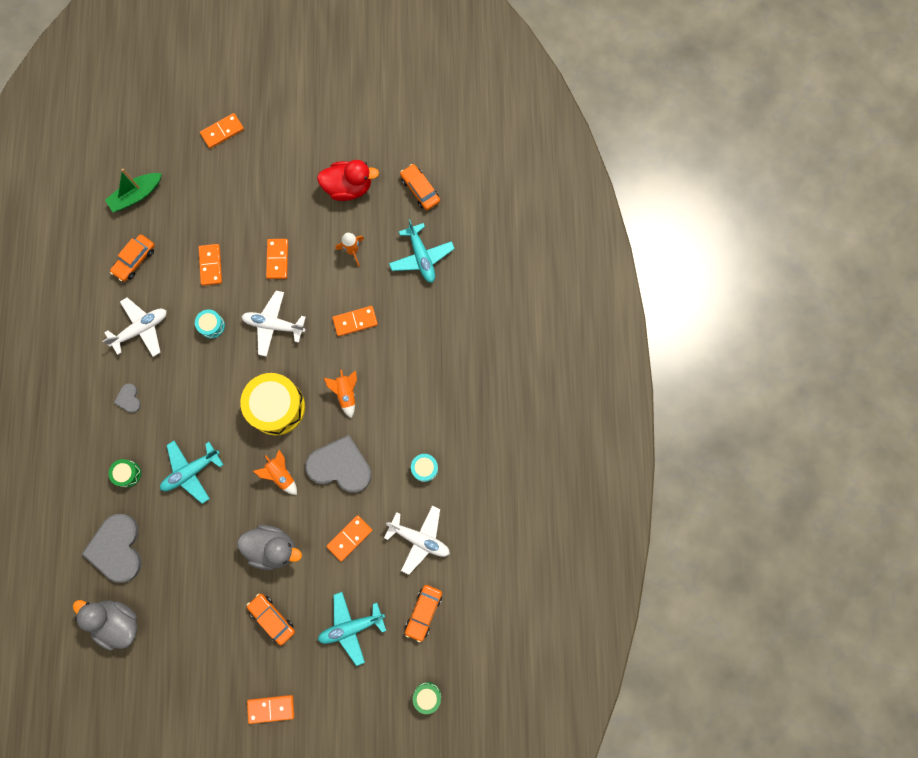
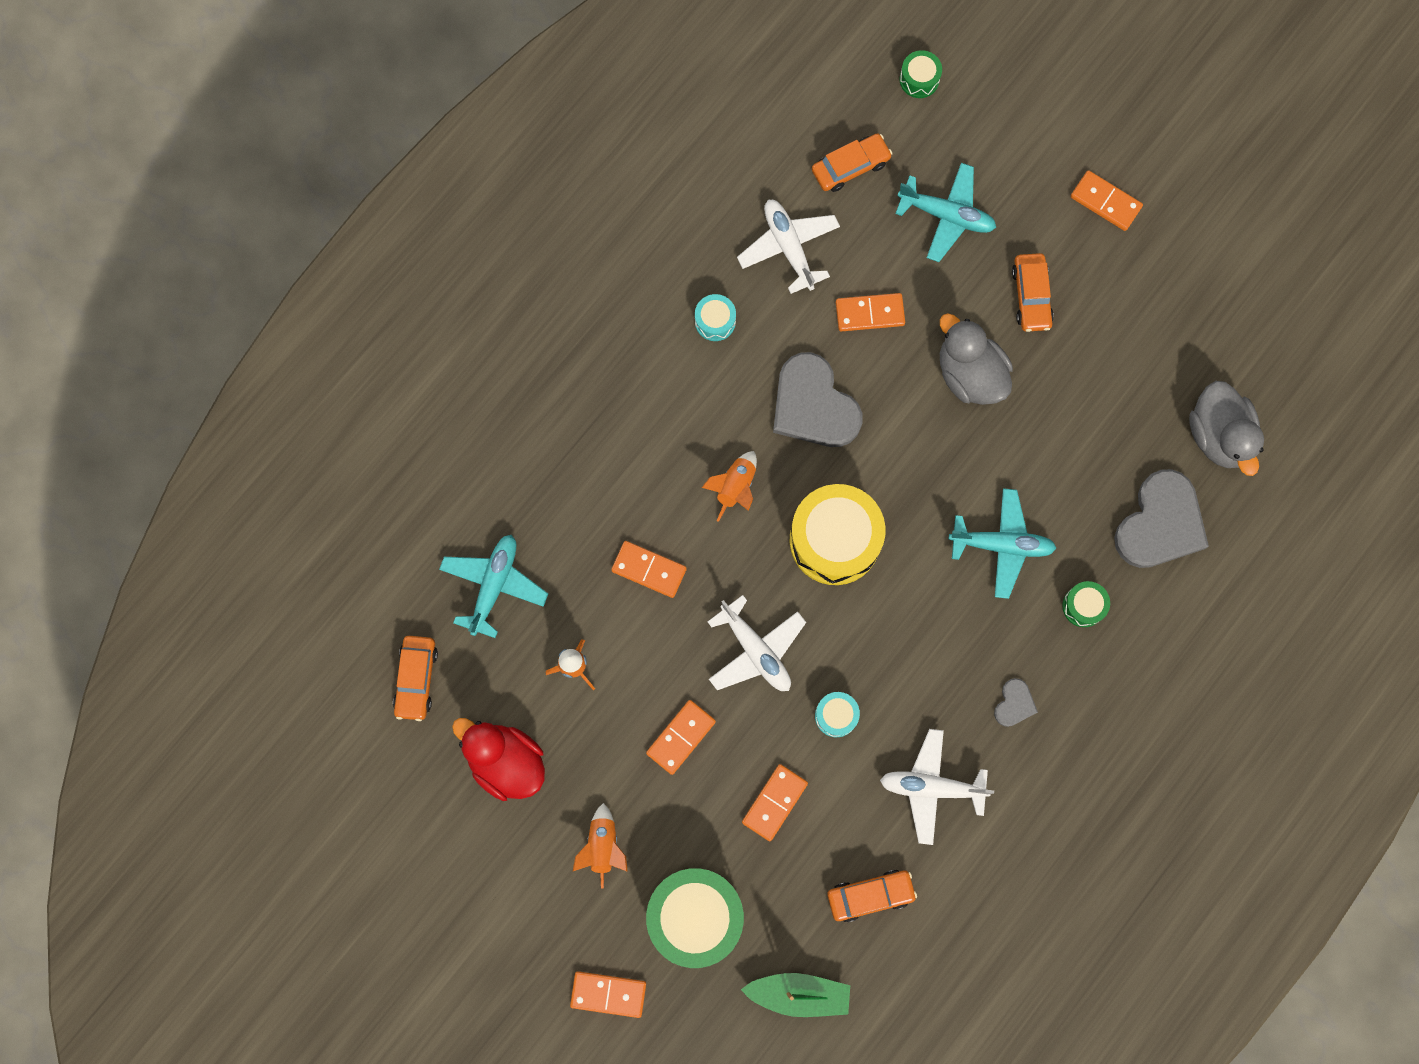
camera: 140 degrees left, 0 degrees up
orange rocket [253,450,297,495] -> orange rocket moved to [573,803,628,889]
none -> green drum [646,868,744,968]

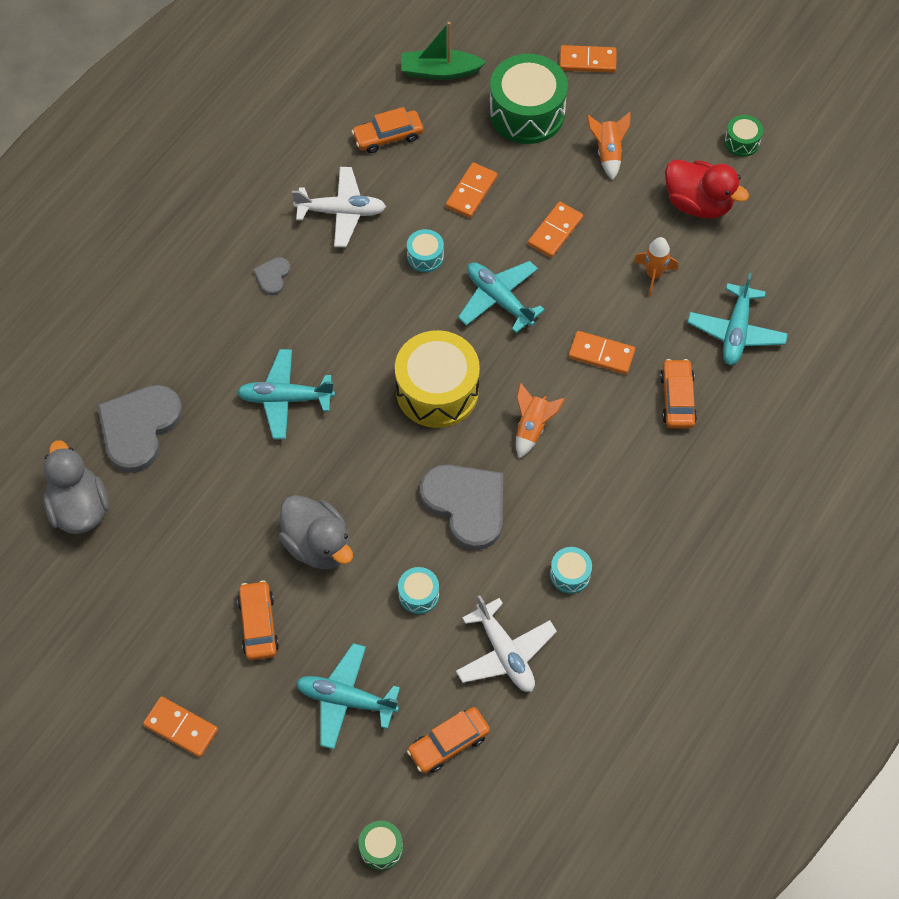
camera: 175 degrees right, 15 degrees down
orange car [393,636,438,721] -> orange car moved to [660,359,697,429]
white plane [708,595,806,691] -> turquoise plane [458,261,545,333]
orange domino [836,293,905,331] -> turquoise drum [398,567,439,614]
green drum [1062,581,1110,627] -> green drum moved to [724,115,763,157]

